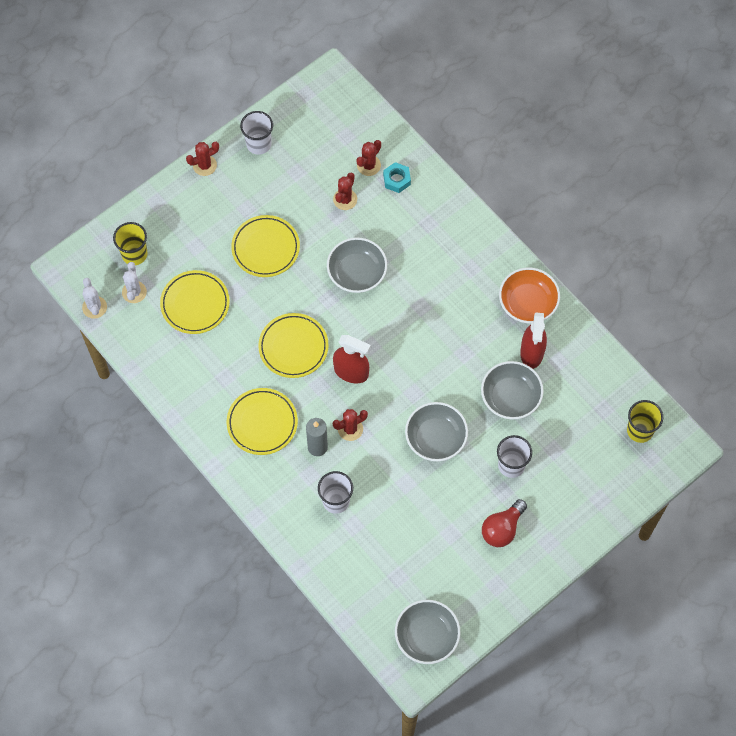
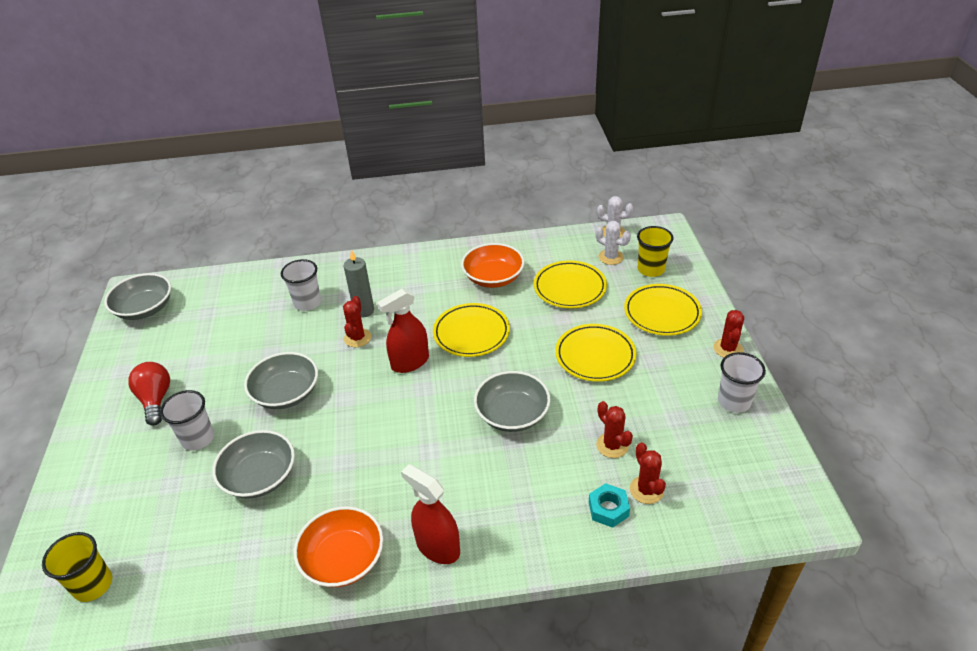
camera: 125 degrees right, 25 degrees down
yellow plate [227,388,298,455] -> yellow plate moved to [624,284,702,336]
red spray bottle [520,312,547,369] -> red spray bottle moved to [401,464,460,564]
none -> orange bowl [461,243,524,288]

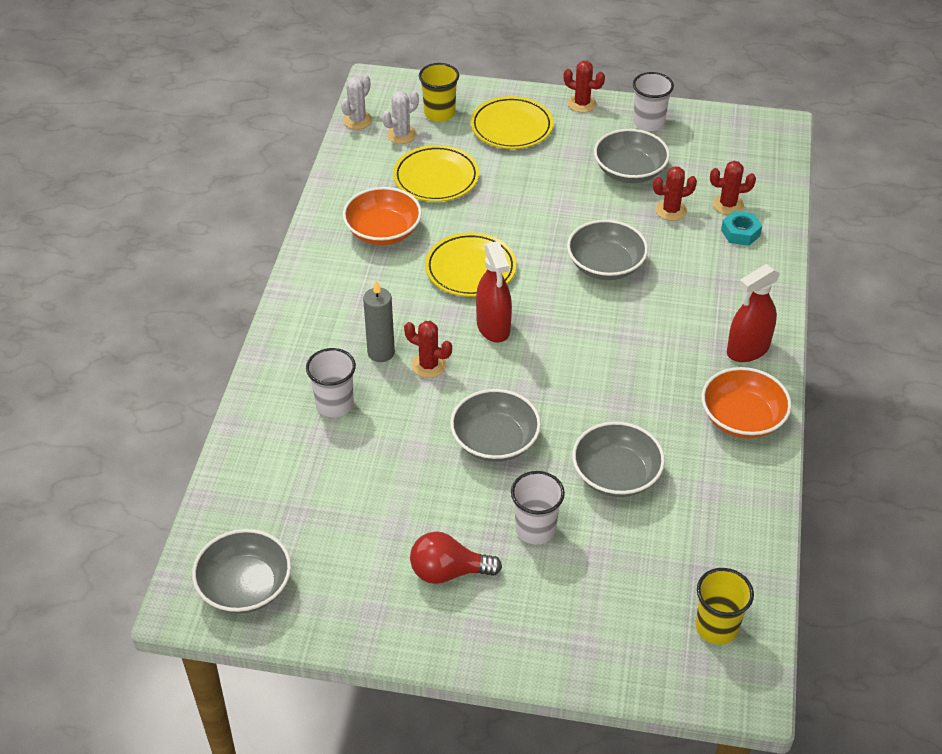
camera: 75 degrees left, 5 degrees up
yellow plate [555,324,637,382] -> none
none -> grey bowl [594,129,670,183]

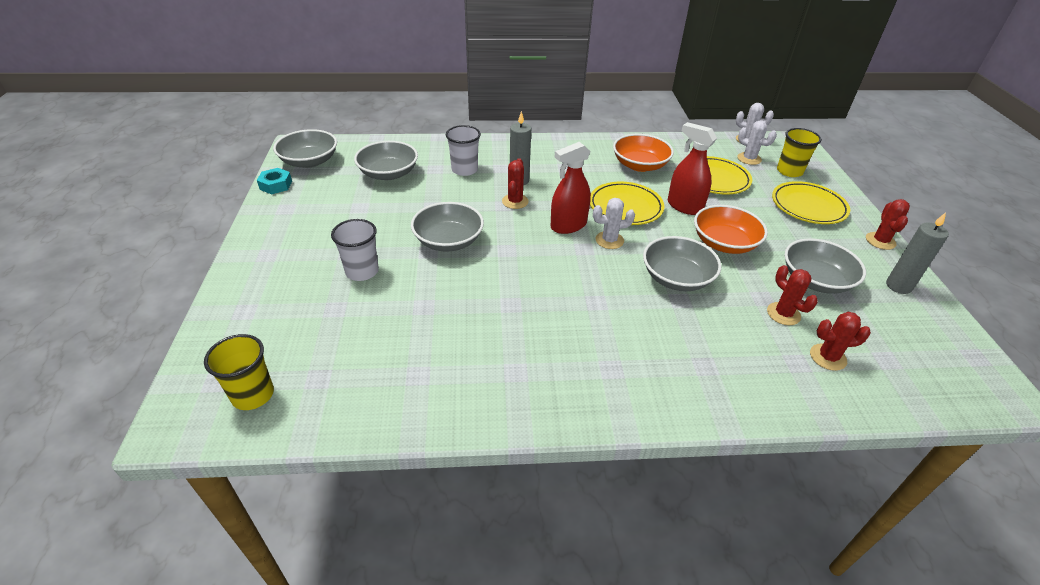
camera: 75 degrees right, 5 degrees down
red light bulb [410,531,502,584] -> none
grey bowl [572,422,665,497] -> grey bowl moved to [354,141,418,180]
white cup [633,72,674,131] -> grey candle [886,213,949,294]
orange bowl [702,367,792,438] -> orange bowl moved to [694,205,768,254]
red cactus [710,161,756,215] -> red cactus turned 75 degrees counterclockwise [810,311,871,371]
turquoise nut [721,210,762,246] -> turquoise nut moved to [257,168,292,194]
red spray bottle [727,264,780,362] -> red spray bottle moved to [668,122,717,215]
none -> white cactus [593,198,635,249]

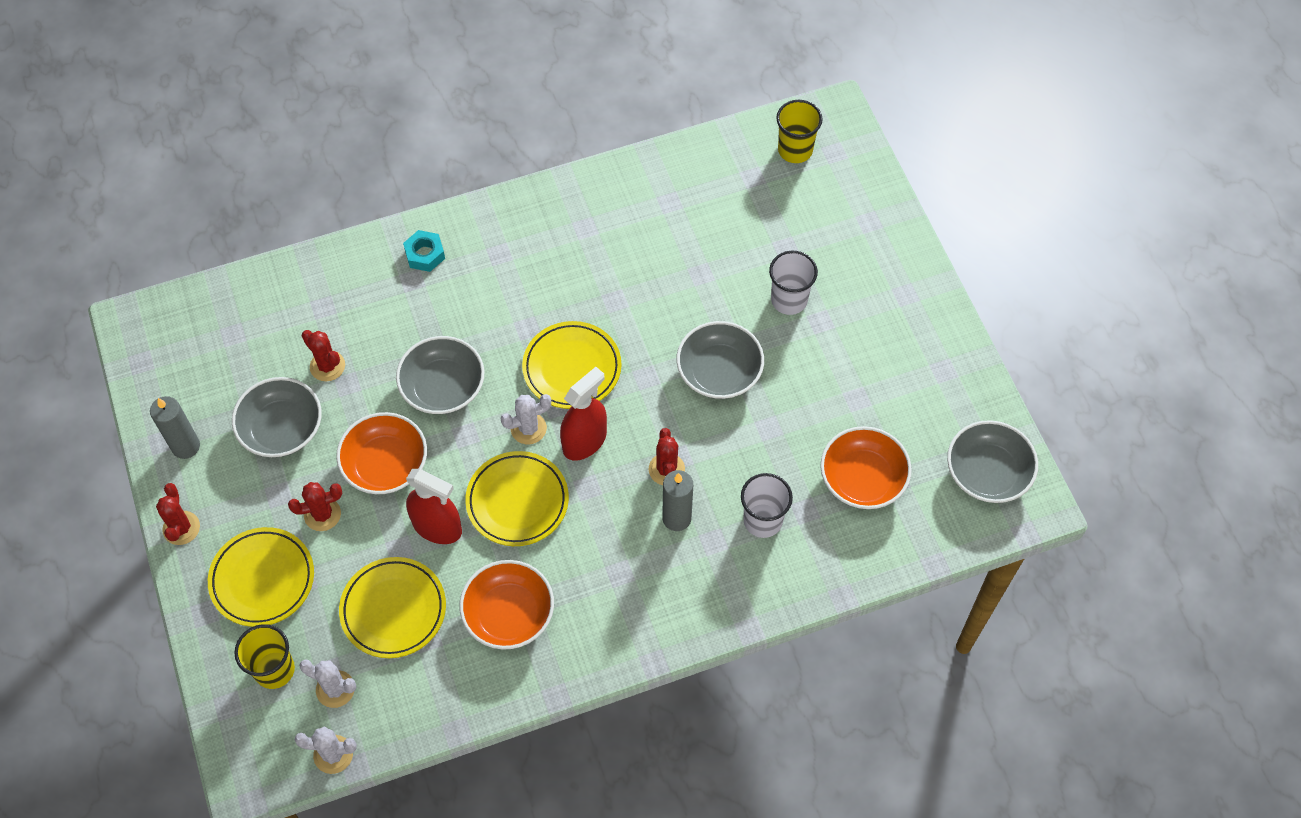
camera: 165 degrees right, 20 degrees up
turquoise nut [257,168,292,194] -> turquoise nut moved to [403,230,445,272]
grey bowl [354,141,418,180] -> orange bowl [820,426,912,509]
red cactus [810,311,871,371] -> red cactus moved to [288,482,342,531]
none -> yellow plate [522,321,622,409]

